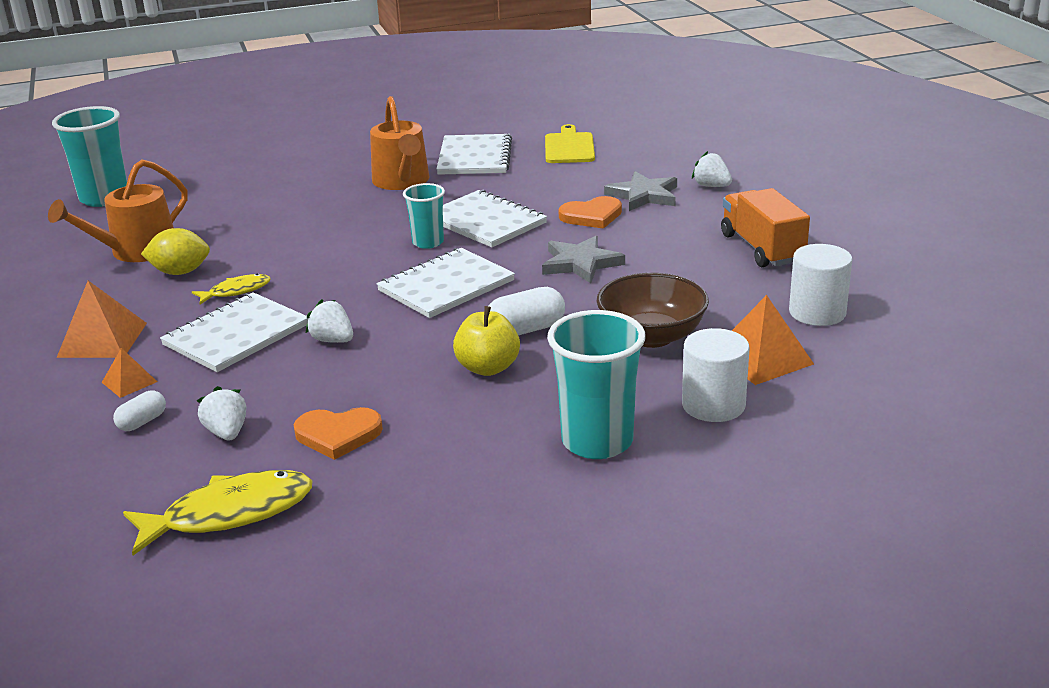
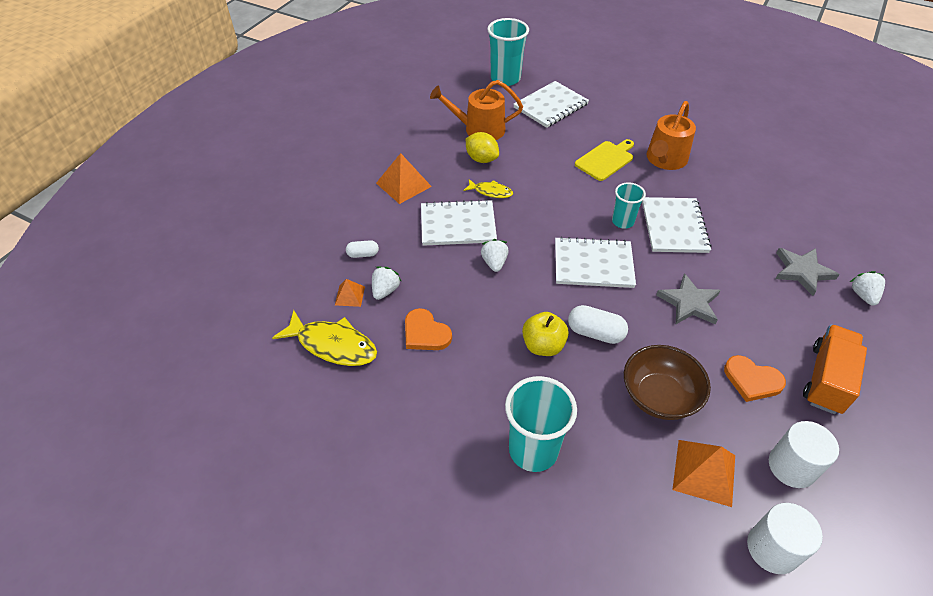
camera: 45 degrees right, 20 degrees up
orange pyramid [102,348,157,398] -> orange pyramid moved to [335,279,365,307]
white notebook [436,134,512,175] -> white notebook moved to [514,81,589,128]
yellow cutting board [545,124,595,163] -> yellow cutting board moved to [575,139,634,181]
orange heart [558,196,622,229] -> orange heart moved to [724,355,786,402]
white cylinder [682,328,750,422] -> white cylinder moved to [747,503,823,574]

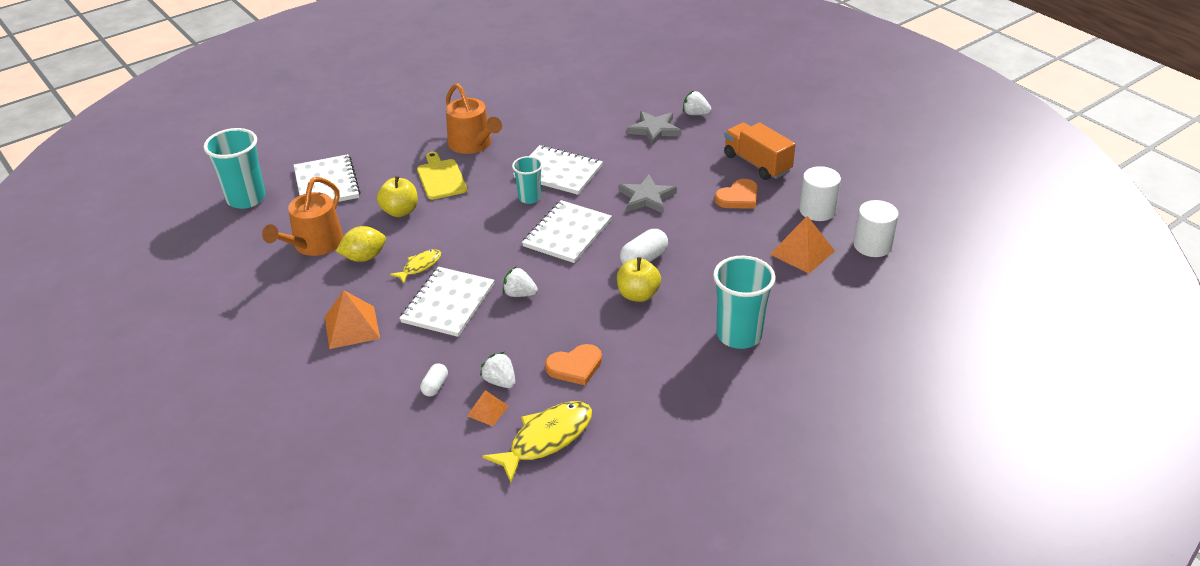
camera: 65 degrees left, 10 degrees down
brown bowl [624,345,711,420] -> none
none -> yellow apple [377,176,418,217]

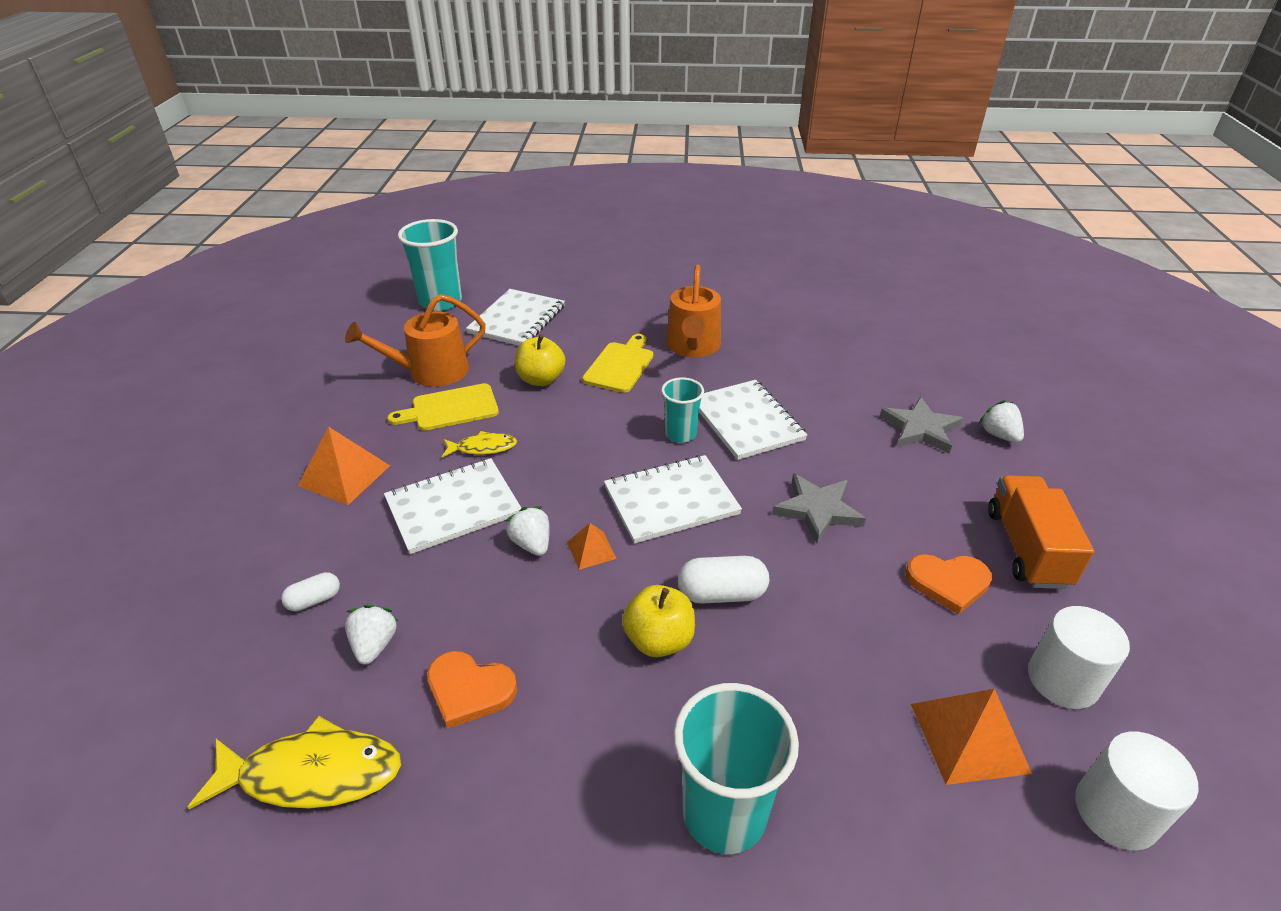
camera: 40 degrees right, 0 degrees up
yellow lemon [336,226,386,262] -> yellow cutting board [388,383,499,431]
orange pyramid [467,390,509,426] -> orange pyramid moved to [567,523,617,570]

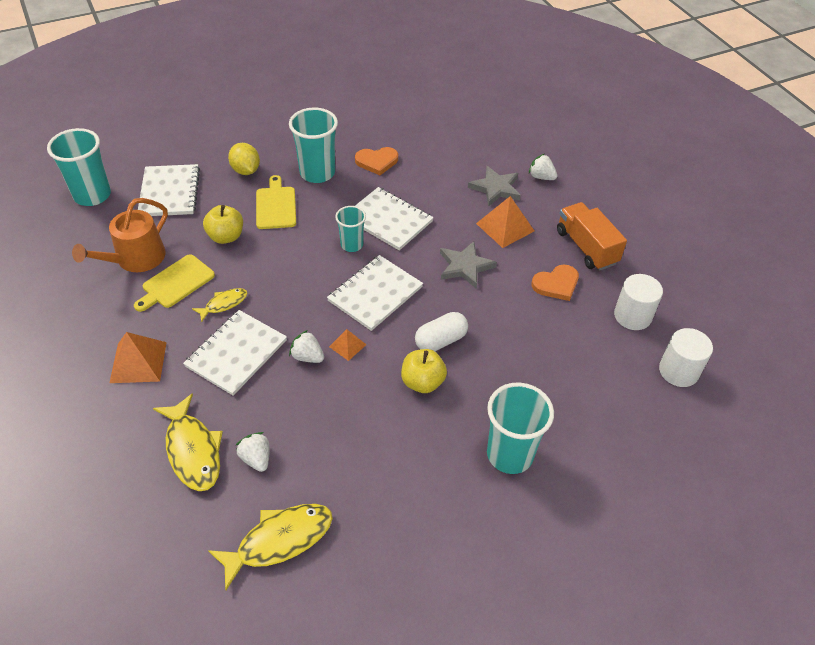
camera: 30 degrees left, 10 degrees up
white capsule [281,572,340,611] -> yellow fish [153,393,223,491]
orange heart [427,651,517,729] -> orange heart moved to [355,147,398,175]
orange watering can [666,265,721,357] -> turquoise cup [289,108,338,183]
orange pyramid [911,689,1032,785] -> orange pyramid moved to [476,196,534,248]
none -> yellow lemon [228,143,260,175]

